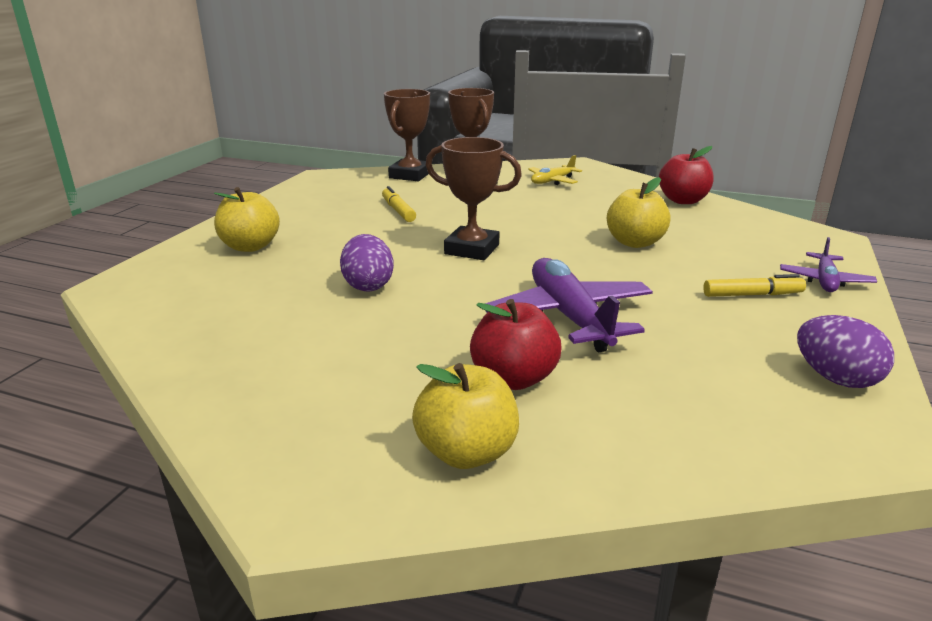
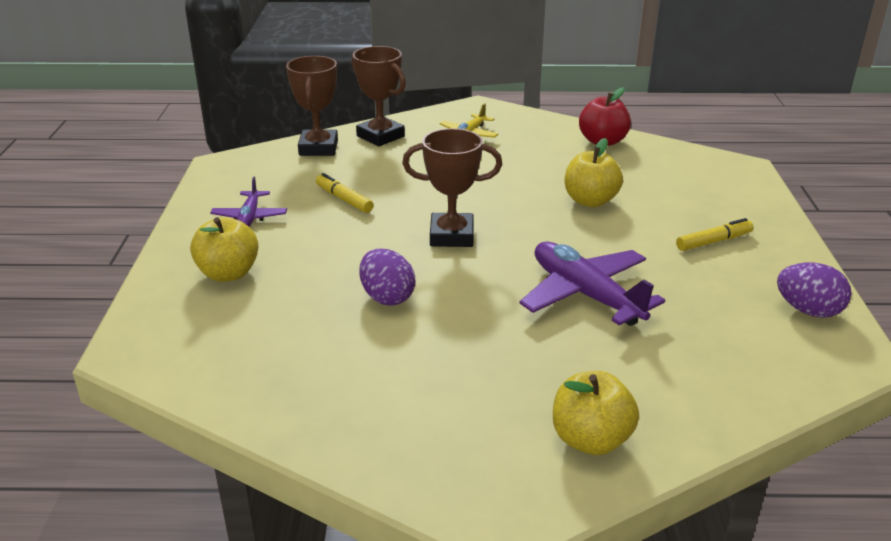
camera: 20 degrees left, 5 degrees up
red apple [470,299,561,390] -> none
purple plane [780,237,877,292] -> purple plane moved to [210,177,287,227]

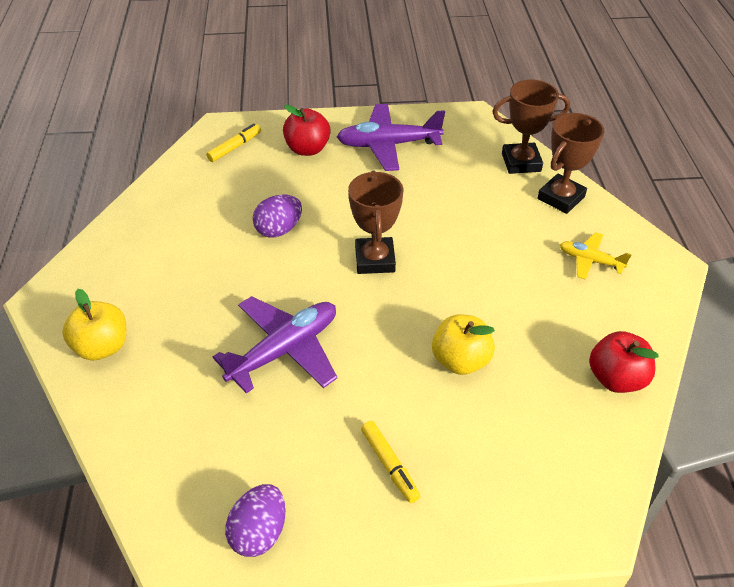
camera: 85 degrees right, 15 degrees up
yellow apple [190,217,259,282] -> red apple [283,105,331,156]
purple plane [210,177,287,227] -> purple plane [337,104,445,171], size x1.81
yellow marker [316,173,373,213] -> yellow marker moved to [206,124,261,162]

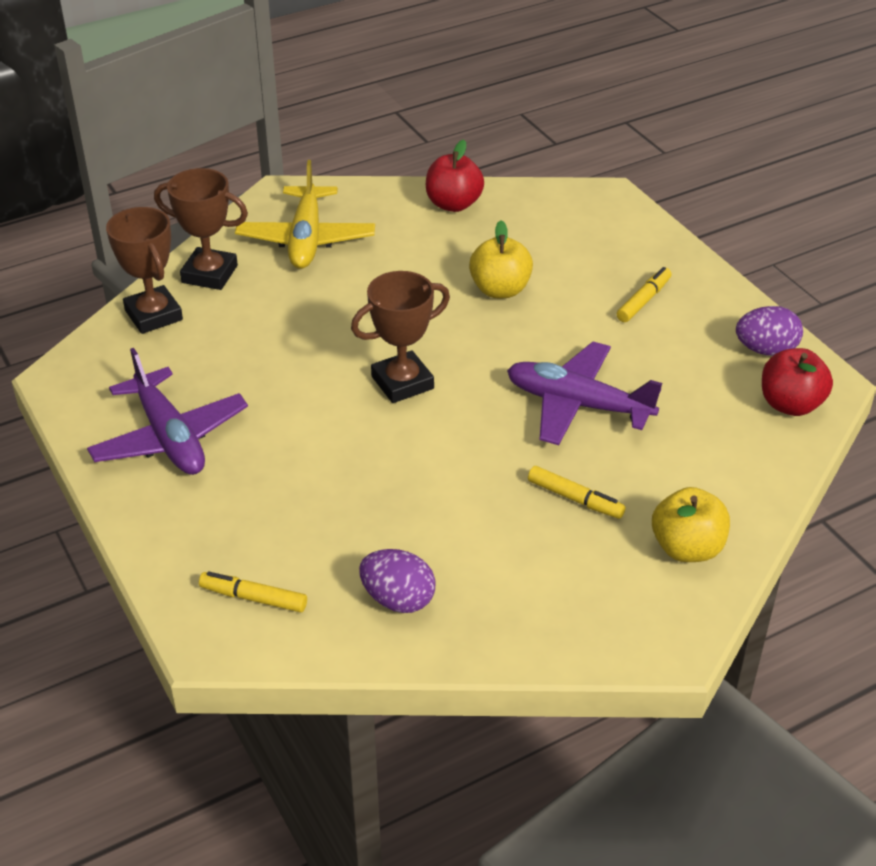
camera: 115 degrees left, 5 degrees down
purple egg [253,194,302,238] -> purple egg moved to [359,549,435,613]
red apple [283,105,331,156] -> red apple moved to [762,348,833,416]
yellow plane [560,232,632,280] -> yellow plane [235,160,375,269], size x1.81
none -> yellow marker [528,466,625,519]

